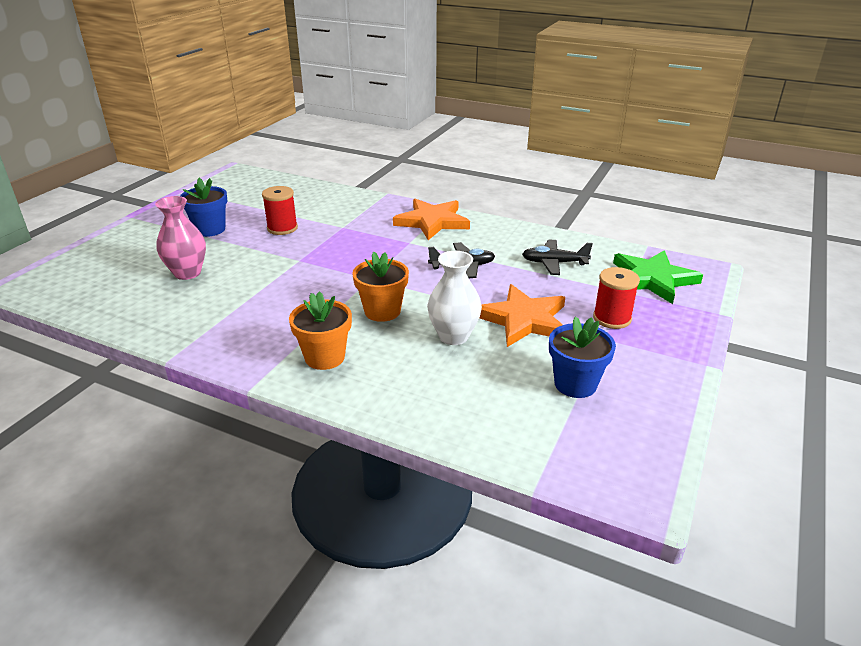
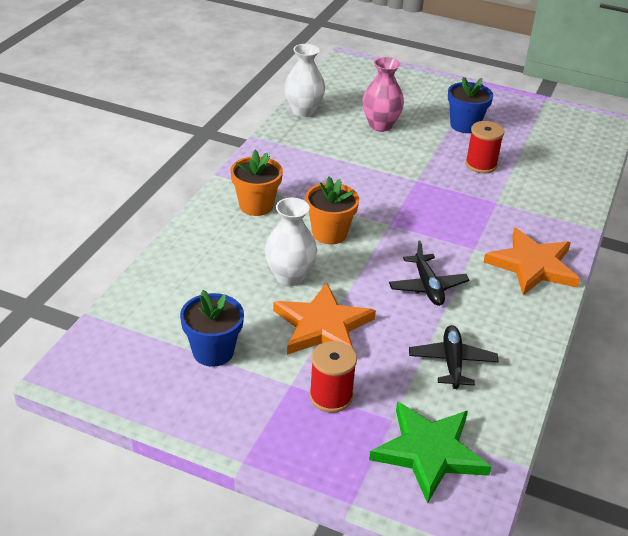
camera: 85 degrees right, 5 degrees up
none -> white vase [284,44,325,118]

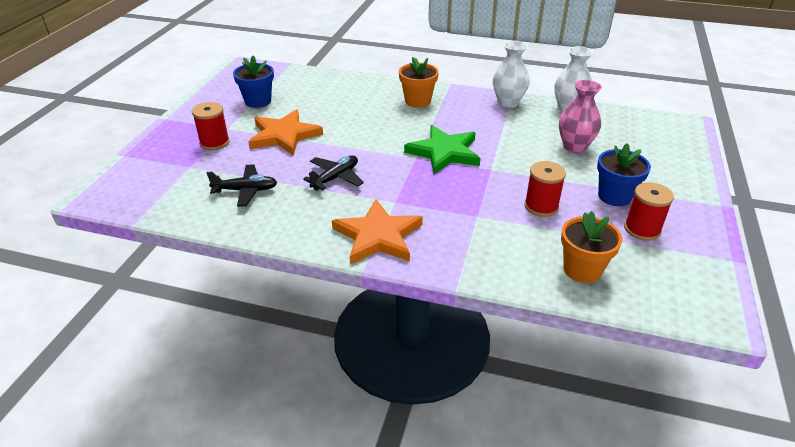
camera: 85 degrees right, 0 degrees up
white vase [265,198,317,286] -> white vase moved to [493,41,530,108]
orange flower pot [305,177,359,244] -> orange flower pot moved to [561,211,622,283]
green star [369,402,491,504] -> green star moved to [404,125,481,174]
black plane [389,241,469,306] -> black plane turned 150 degrees clockwise [303,155,364,191]
none -> red spool [624,182,674,241]

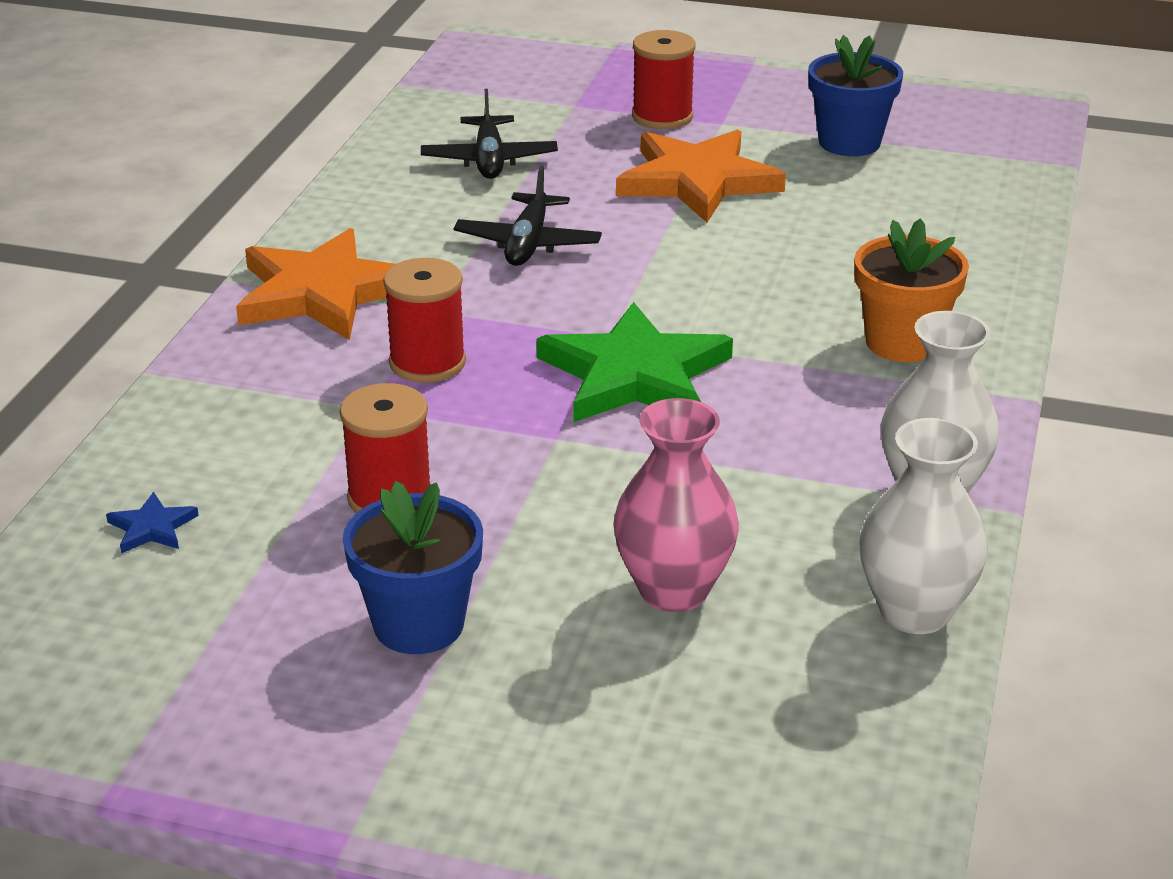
camera: 90 degrees right, 5 degrees down
black plane [303,155,364,191] -> black plane turned 60 degrees clockwise [454,166,602,266]
orange flower pot [561,211,622,283] -> blue star [106,492,199,554]
red spool [624,182,674,241] -> red spool moved to [383,258,466,383]

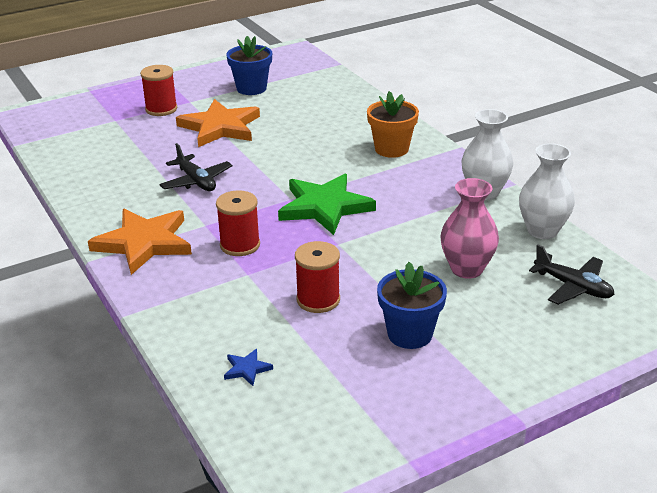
camera: 45 degrees left, 0 degrees up
black plane [421,89,558,179] -> black plane moved to [529,244,615,305]

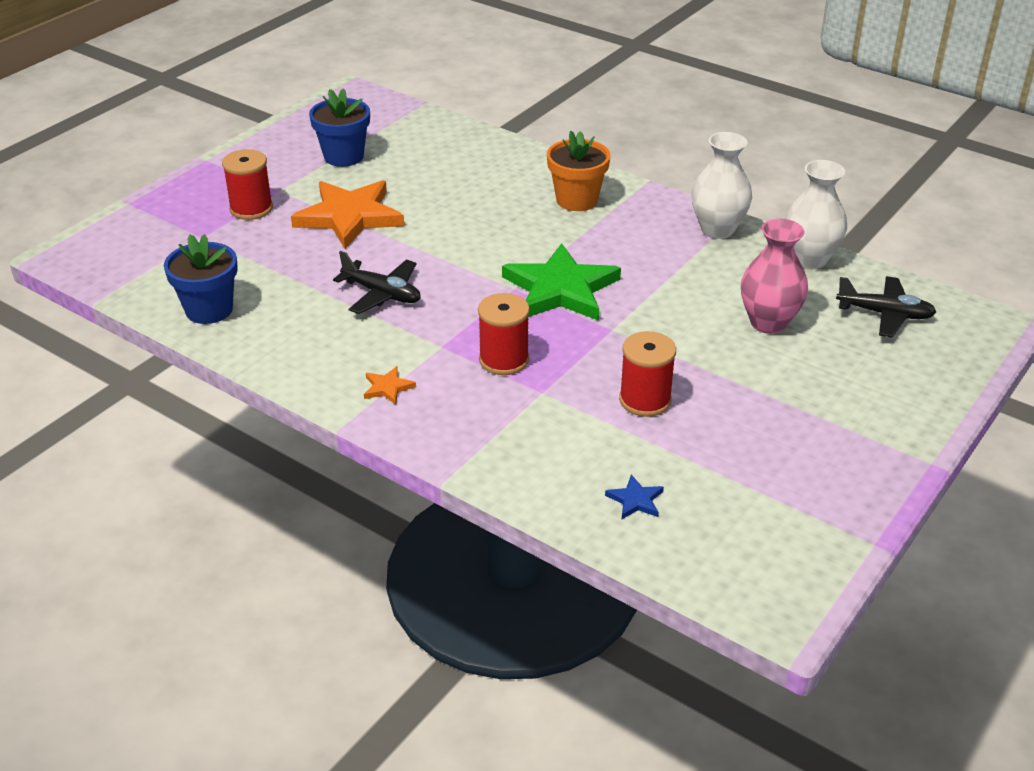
camera: 25 degrees left, 5 degrees up
orange star [88,209,192,275] -> orange star [364,366,416,405], size x0.41
blue flower pot [377,262,447,349] -> blue flower pot moved to [164,234,238,324]

